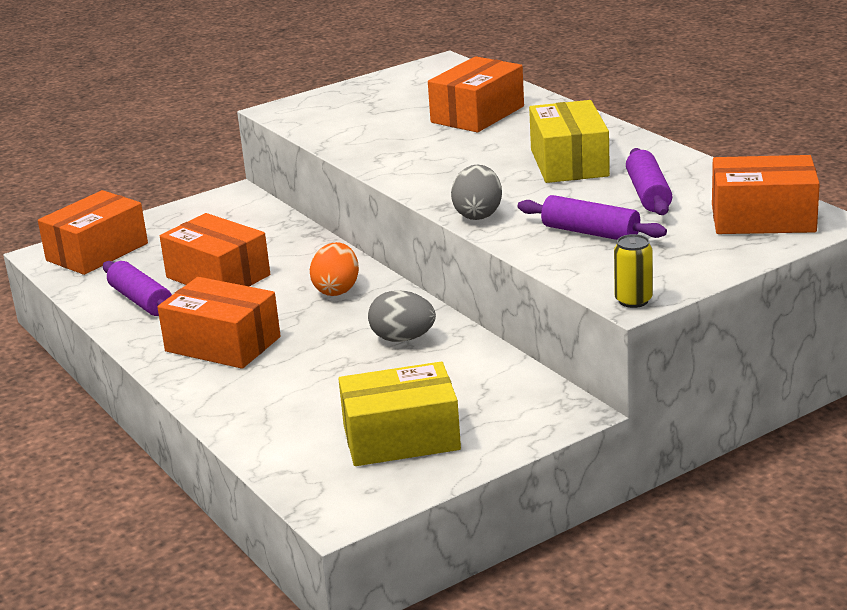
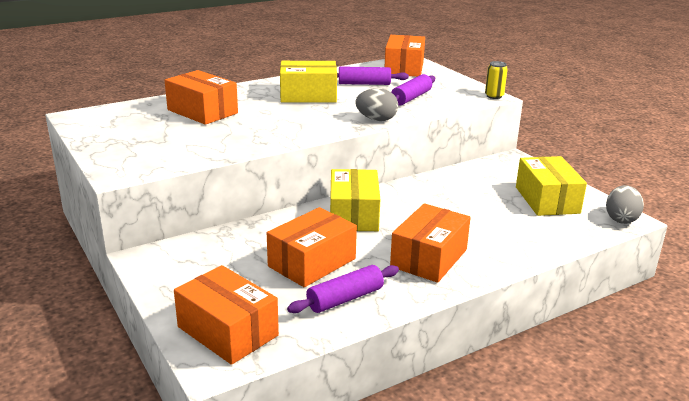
camera: 90 degrees left, 0 degrees up
orange egg [310,242,359,296] -> yellow box [330,169,380,231]
grey egg [368,290,436,342] -> grey egg moved to [606,185,644,224]

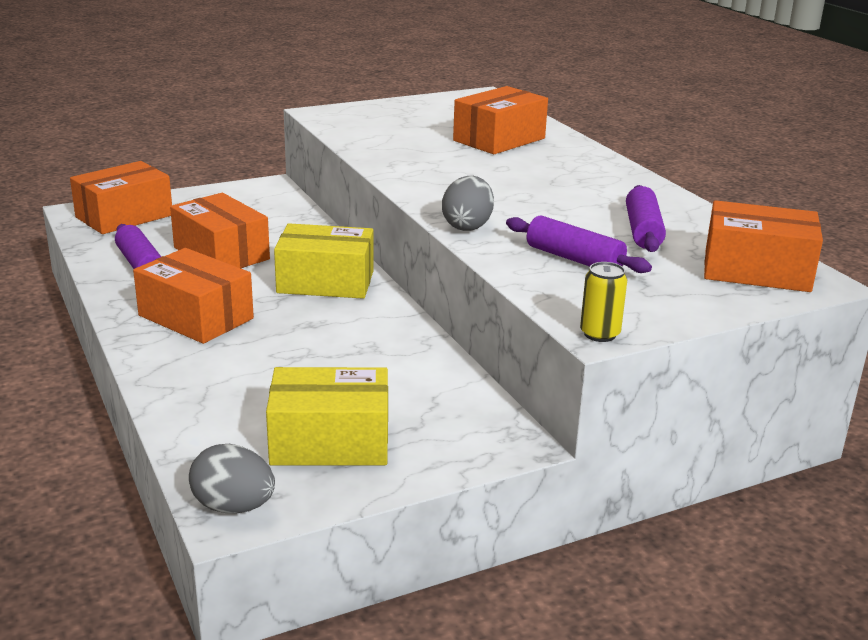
camera: 95 degrees right, 0 degrees up
yellow box [280,61,337,102] -> none

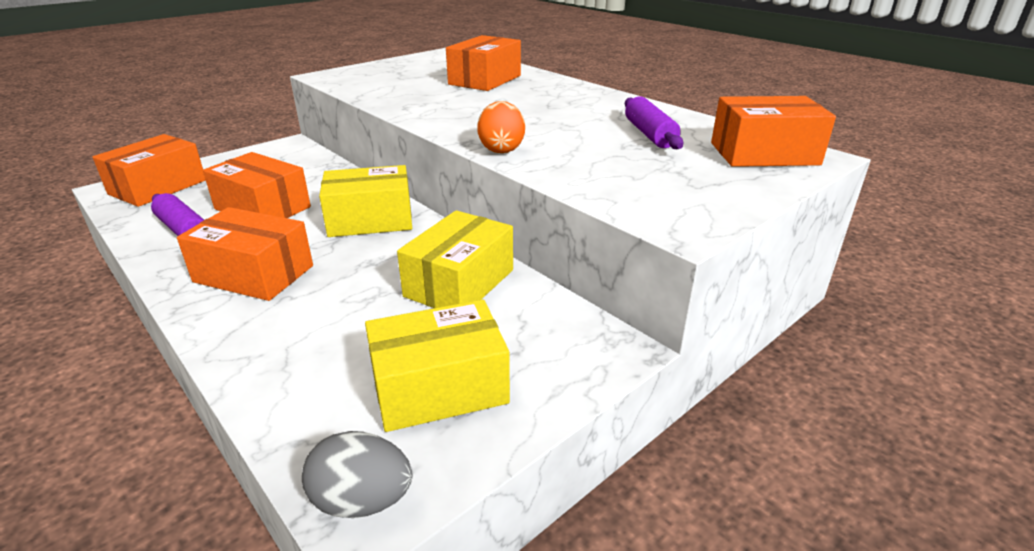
camera: 15 degrees left, 5 degrees up
grey egg [442,176,494,231] -> orange egg [477,101,525,153]
purple rolling pin [506,215,652,273] -> none
yellow can [580,262,627,342] -> none
none -> yellow box [397,210,513,308]

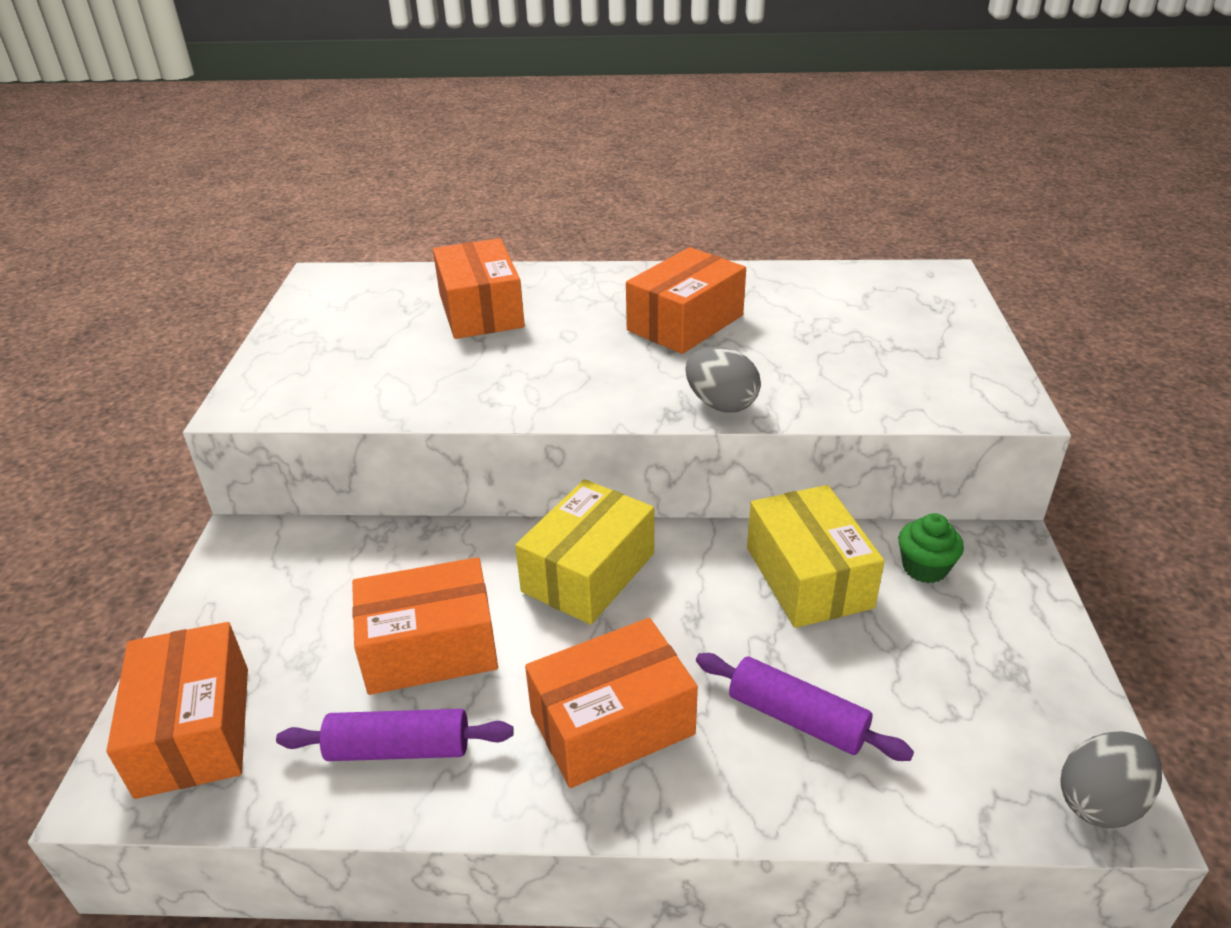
camera: 45 degrees left, 5 degrees up
yellow box [365,300,510,432] -> none
orange egg [477,101,525,153] -> grey egg [685,347,761,413]
purple rolling pin [625,96,683,149] -> purple rolling pin moved to [696,653,914,761]
orange box [711,96,836,167] -> orange box moved to [626,247,746,354]
none -> green cupcake [899,513,964,583]

